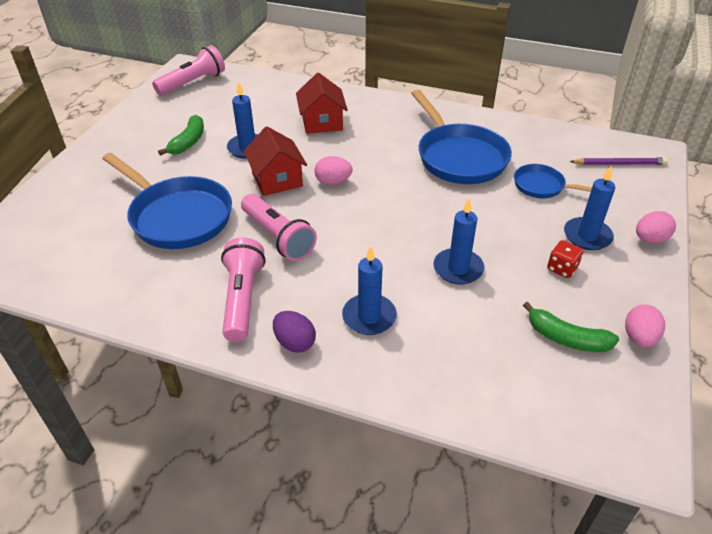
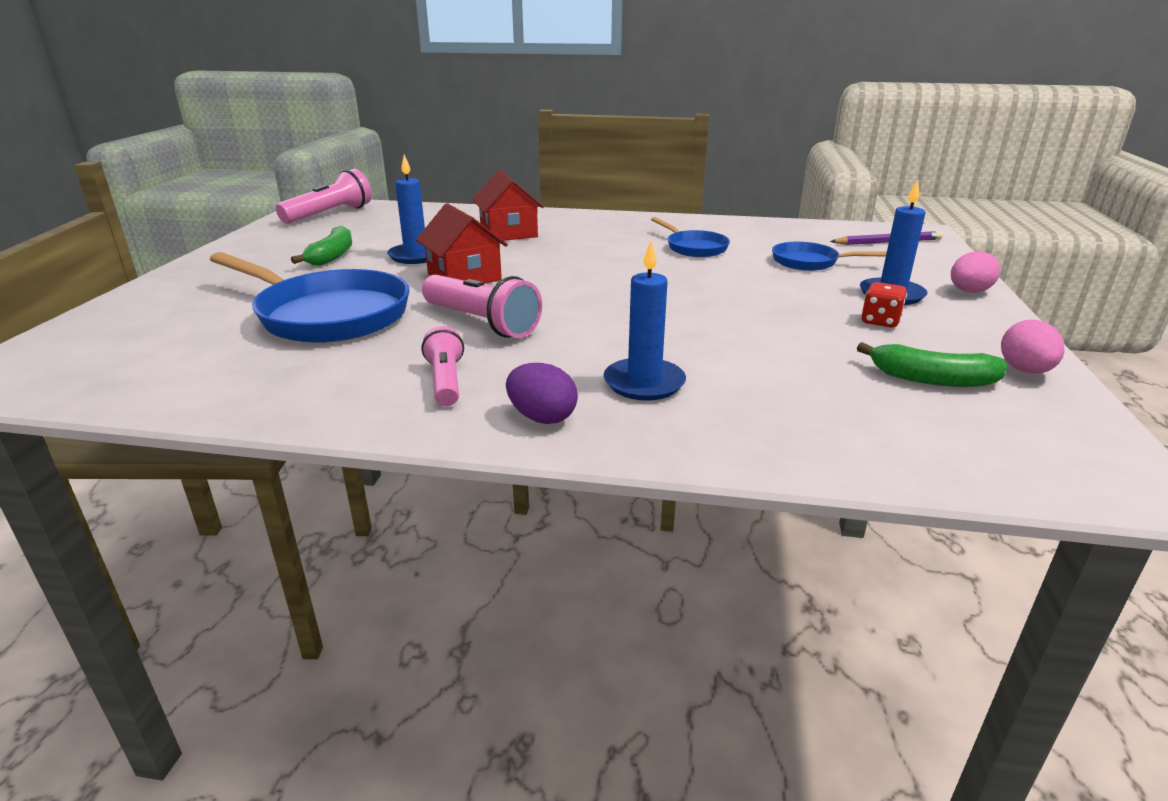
camera: 10 degrees left, 15 degrees down
pink flashlight [221,237,265,342] -> pink flashlight [421,326,464,406], size x0.63
pink egg [315,156,353,185] -> none
blue pan [411,90,512,184] -> blue pan [651,217,730,257], size x0.53
blue candle [433,199,485,285] -> none

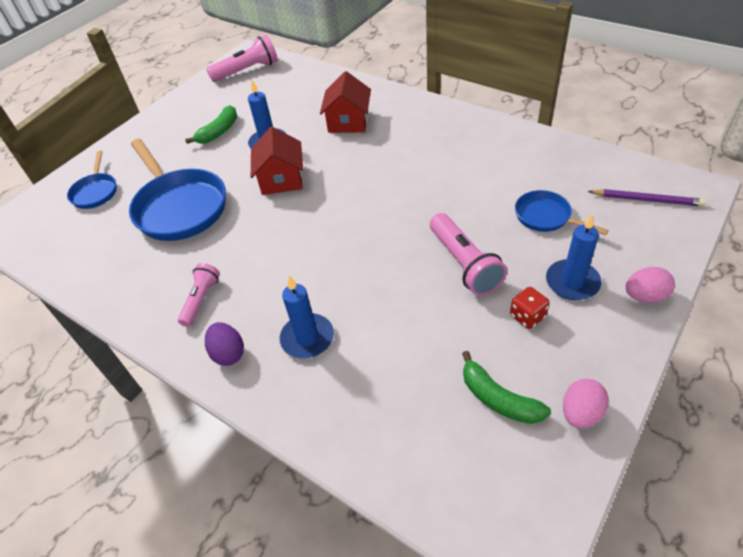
camera: 30 degrees right, 20 degrees up
pink flashlight [422,275,542,338] -> pink flashlight moved to [430,213,507,296]
blue pan [651,217,730,257] -> blue pan moved to [67,151,117,209]

